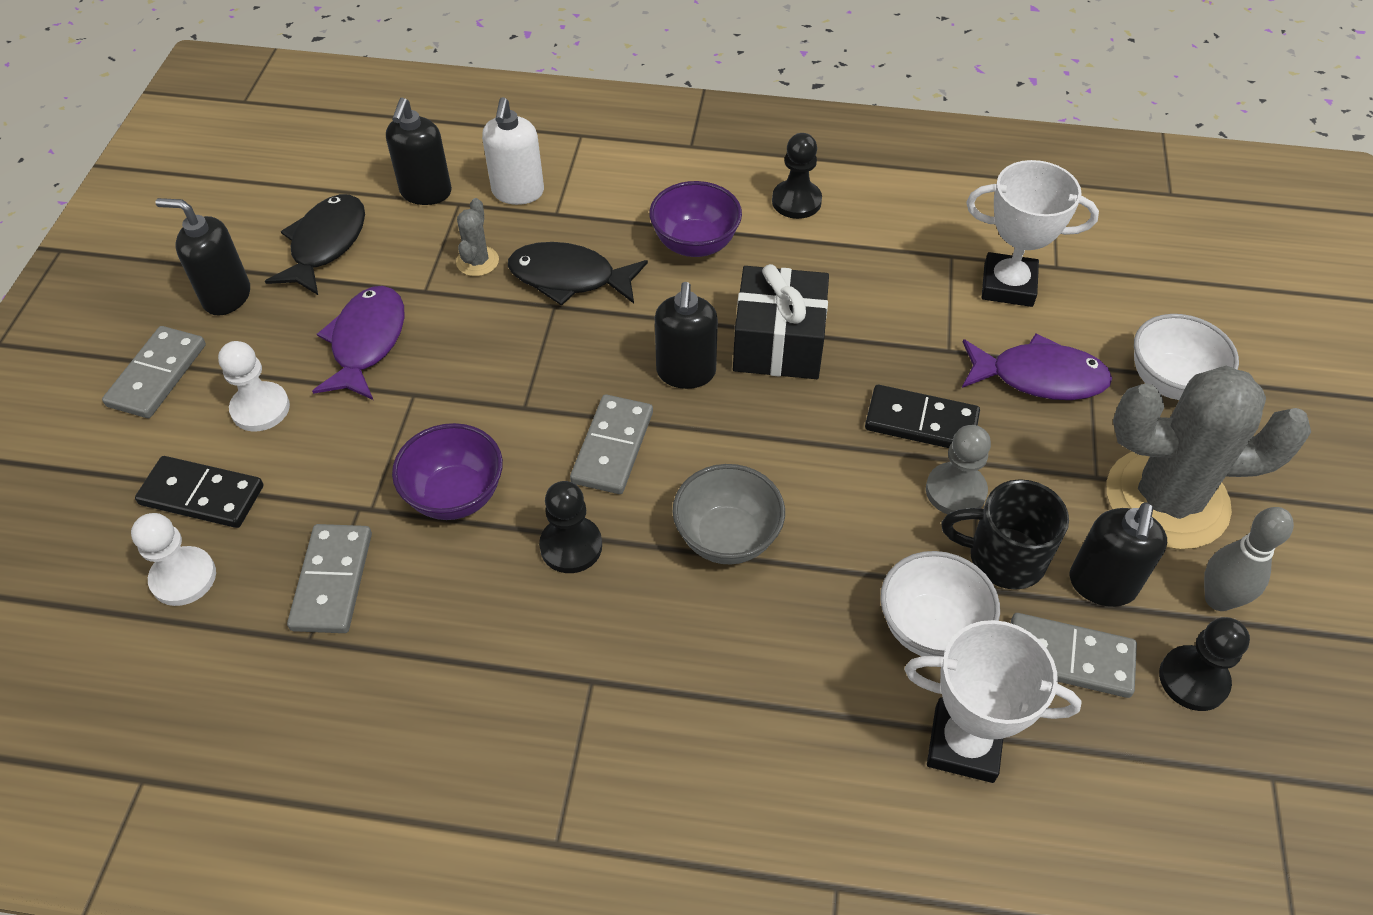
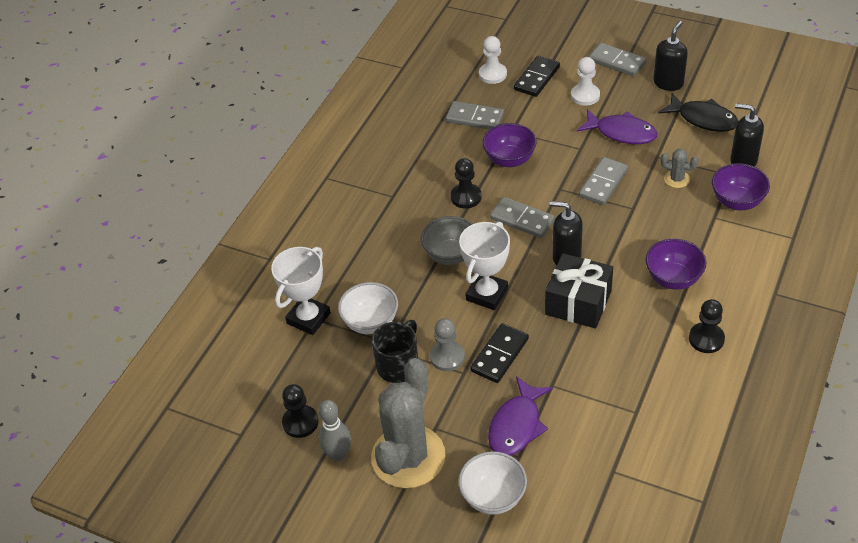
camera: 110 degrees right, 5 degrees down
white soap dispenser [482,97,544,205] -> purple bowl [712,163,770,210]
black fish [508,242,648,306] -> none
white trophy [966,160,1099,307] -> white trophy moved to [459,222,510,310]
grey domino [1011,613,1137,698] -> grey domino moved to [579,157,628,205]
black soap dispenser [1070,502,1167,607] -> none

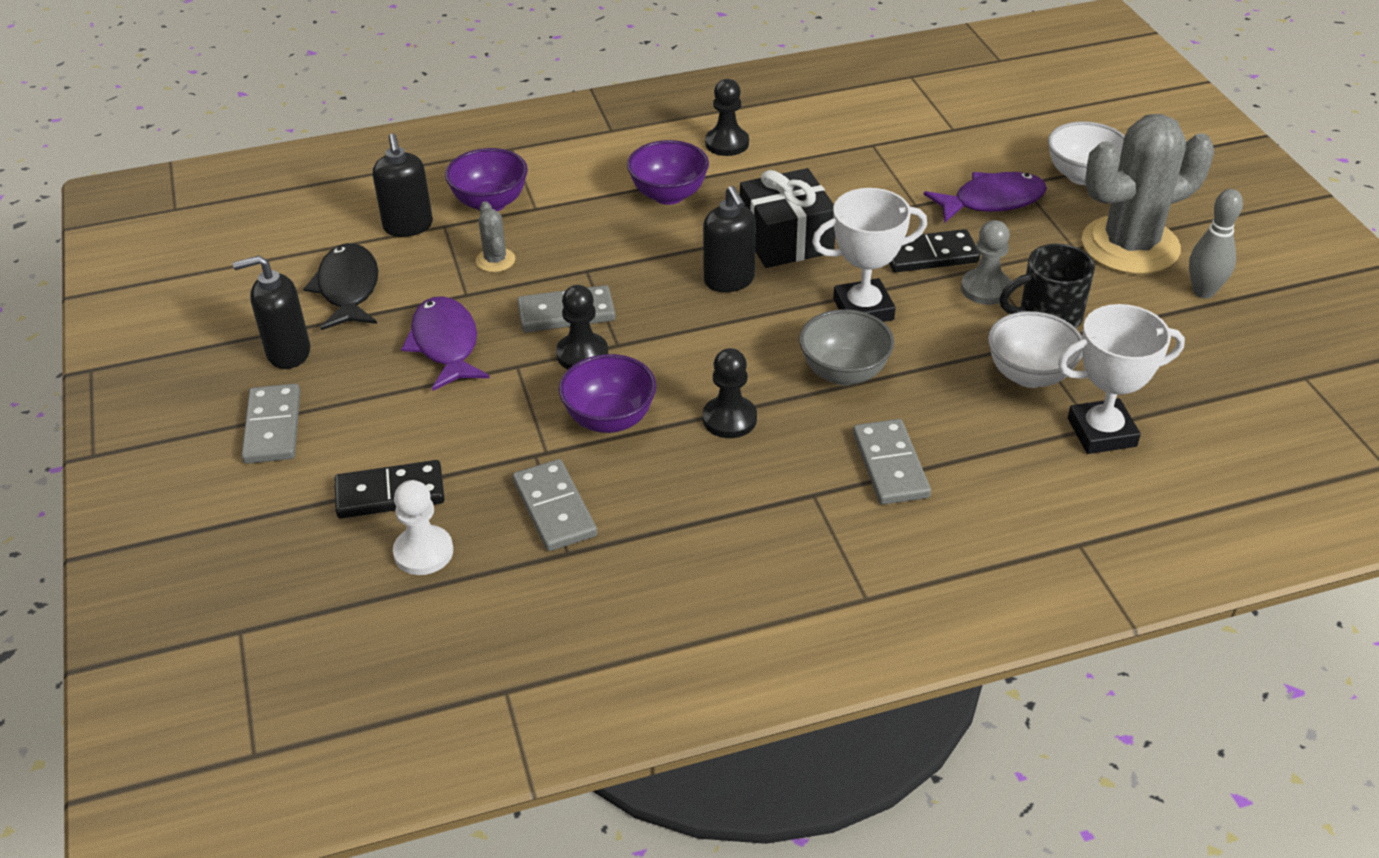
camera: 135 degrees left, 5 degrees down
black pawn [282,384,318,438] -> black pawn moved to [556,285,608,369]
grey domino [490,197,555,238] -> grey domino moved to [853,419,931,505]
white pawn [571,57,600,106] -> none

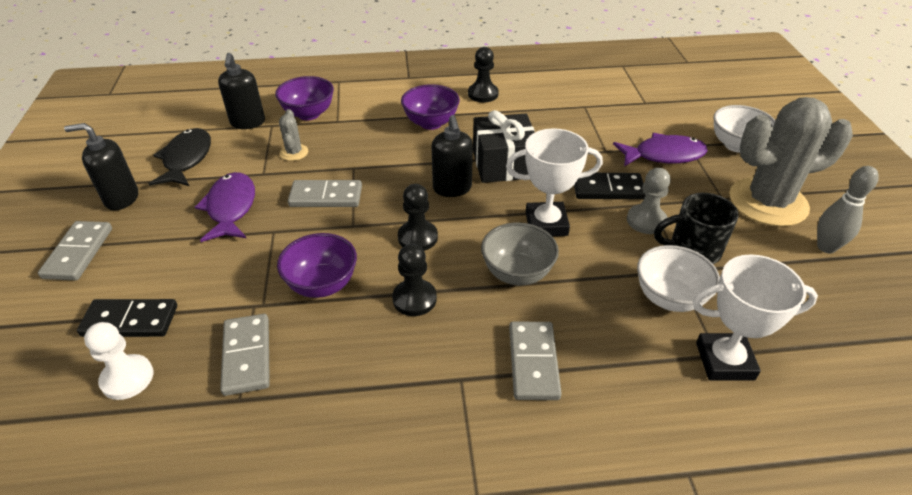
camera: 10 degrees right, 0 degrees up
black pawn [556,285,608,369] -> black pawn moved to [398,184,438,251]

